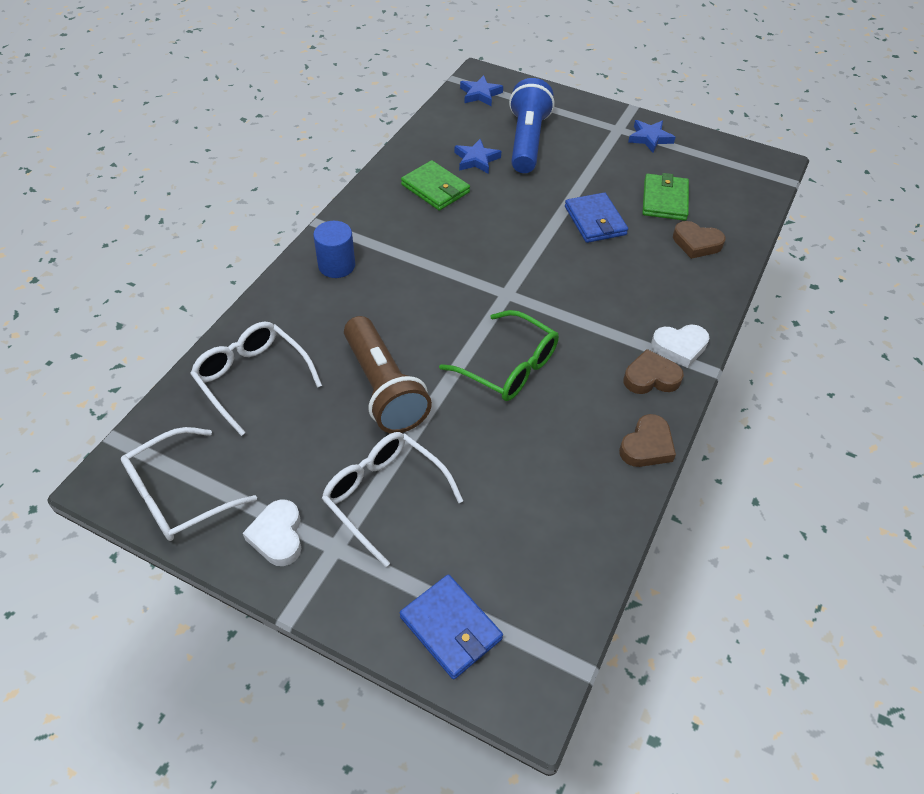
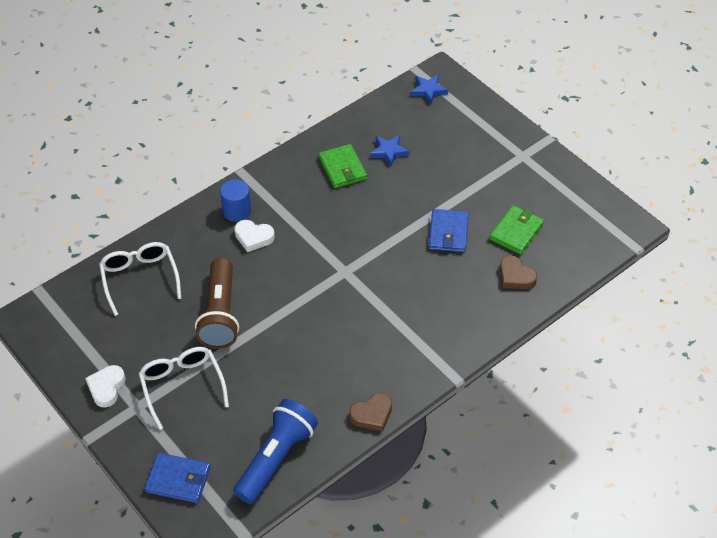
camera: 25 degrees right, 0 degrees up
white glasses [121,427,257,541] -> none
blue wallet [400,574,503,679] -> blue wallet turned 60 degrees counterclockwise [145,453,211,503]
green glasses [439,310,559,401] -> none
blue flashlight [509,78,555,173] -> blue flashlight moved to [233,399,318,504]
brown heart [623,349,684,394] -> none
blue star [628,120,675,153] -> none
white heart [651,324,710,368] -> white heart moved to [234,220,275,252]

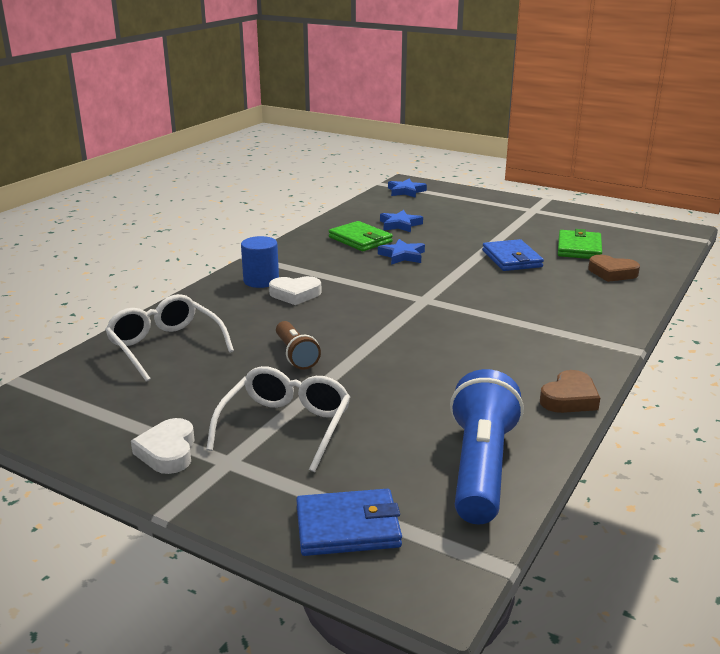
camera: 20 degrees left, 25 degrees down
white glasses [139,347,229,430] -> white glasses turned 60 degrees clockwise [206,366,350,472]
brown flashlight [195,258,239,349] -> brown flashlight [276,321,321,370], size x0.56
none -> blue star [378,239,425,265]

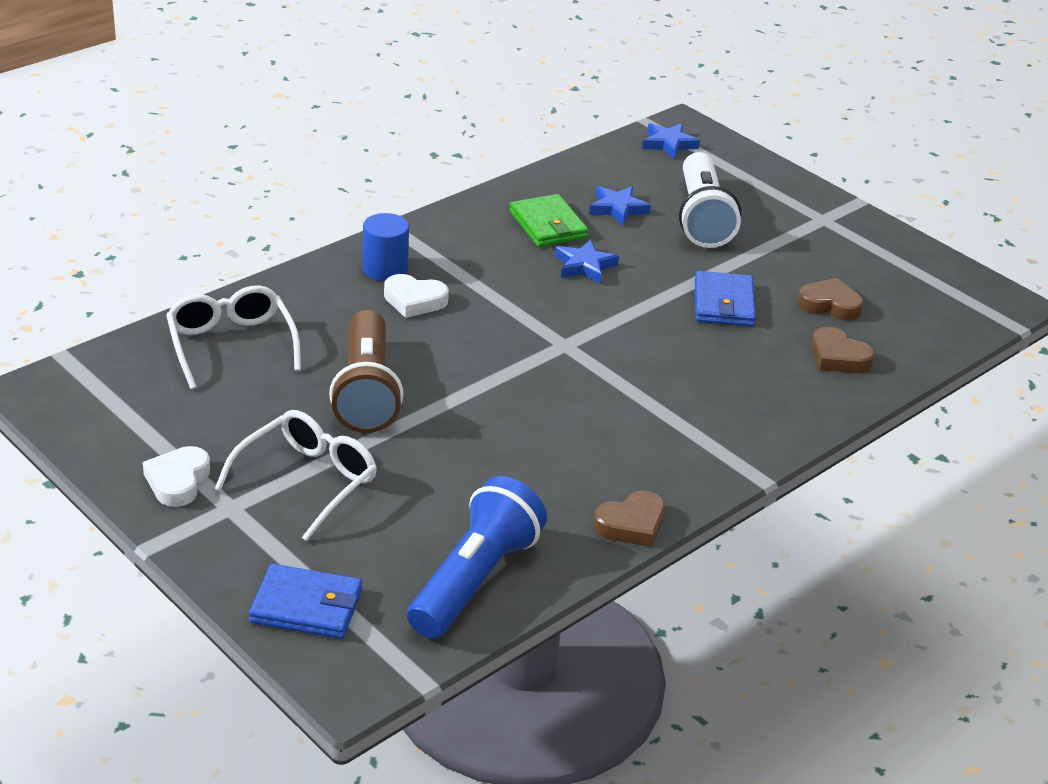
camera: 15 degrees right, 10 degrees up
brown flashlight [276,321,321,370] -> brown flashlight [329,310,404,433], size x1.79
green wallet [558,229,602,259] -> brown heart [798,278,864,321]
none -> white flashlight [679,152,741,248]

